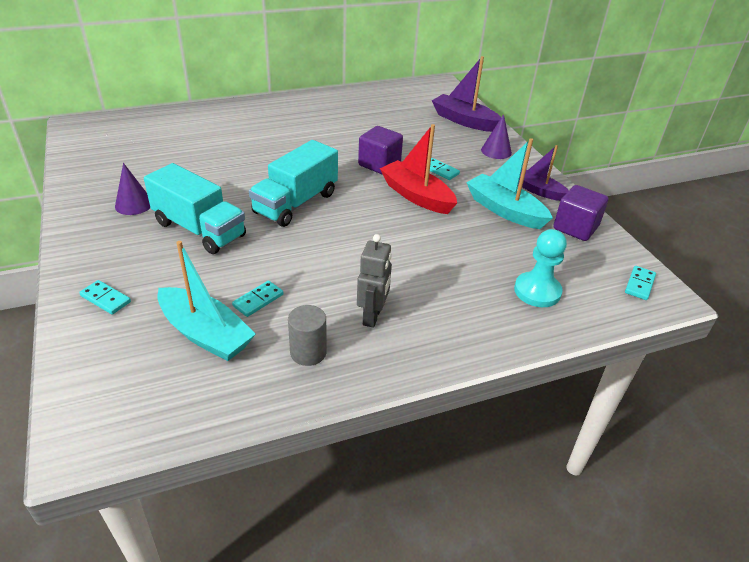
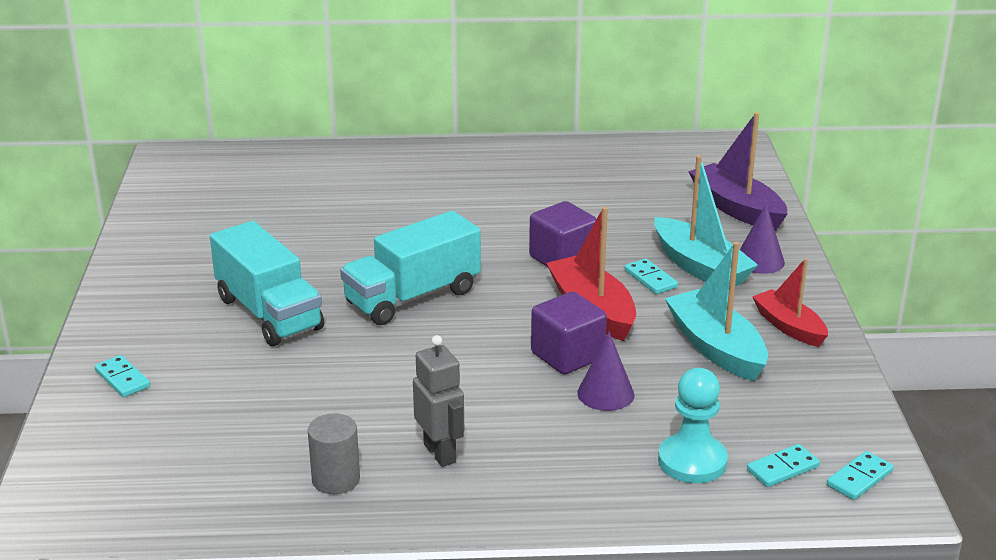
camera: 20 degrees right, 10 degrees down
purple cone [115,163,150,215] -> purple cone moved to [577,331,634,411]
turquoise boat [157,241,256,361] -> turquoise boat moved to [654,155,758,286]
turquoise domino [232,281,283,317] -> turquoise domino moved to [747,444,820,487]
grey robot [357,234,392,328] -> grey robot turned 60 degrees counterclockwise [413,335,464,467]
purple boat [518,145,569,201] -> red boat [752,258,828,347]
purple cube [553,185,608,241] -> purple cube moved to [531,292,607,374]

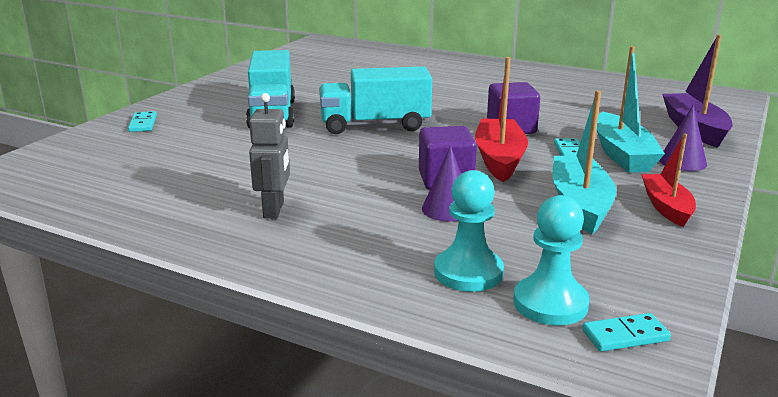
camera: 30 degrees right, 5 degrees down
grey cylinder [308,413,360,494] -> none
turquoise domino [747,444,820,487] -> turquoise pawn [513,195,590,326]

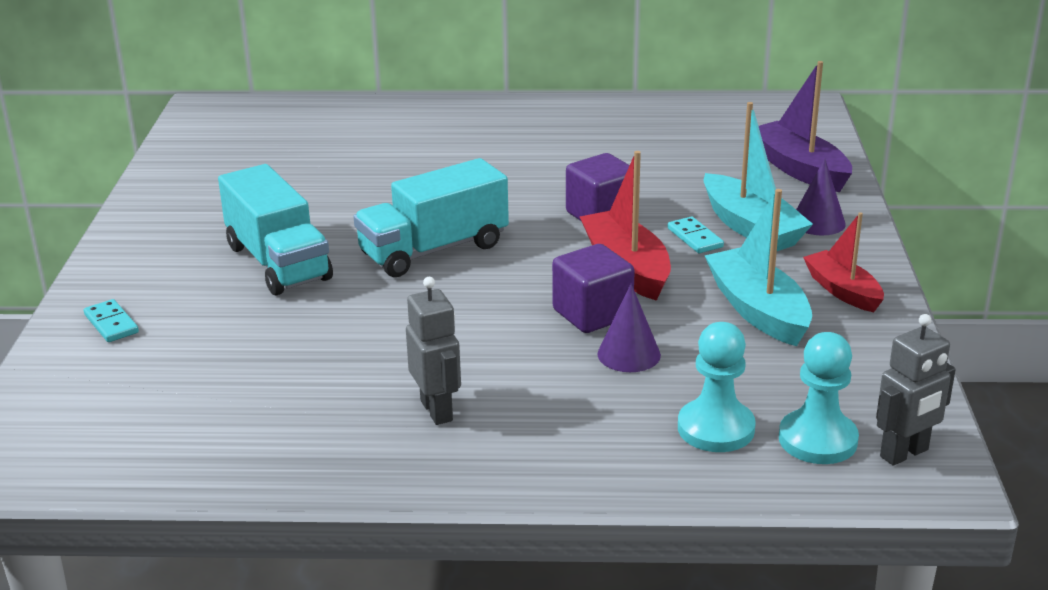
camera: 25 degrees left, 5 degrees up
turquoise domino [582,313,671,352] -> grey robot [876,314,956,466]

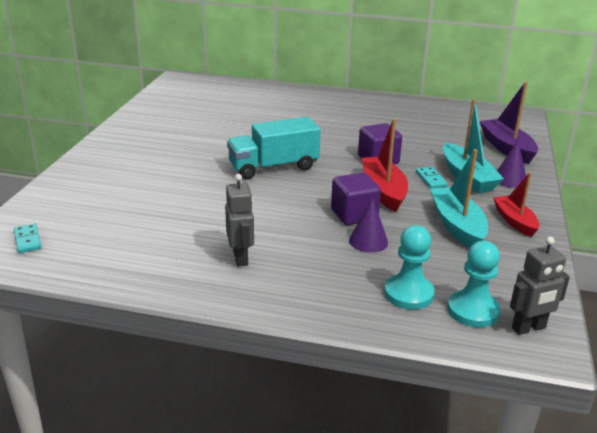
camera: 10 degrees right, 0 degrees up
turquoise domino [84,299,139,342] -> turquoise domino moved to [14,224,41,253]
turquoise truck [218,164,333,296] -> none

